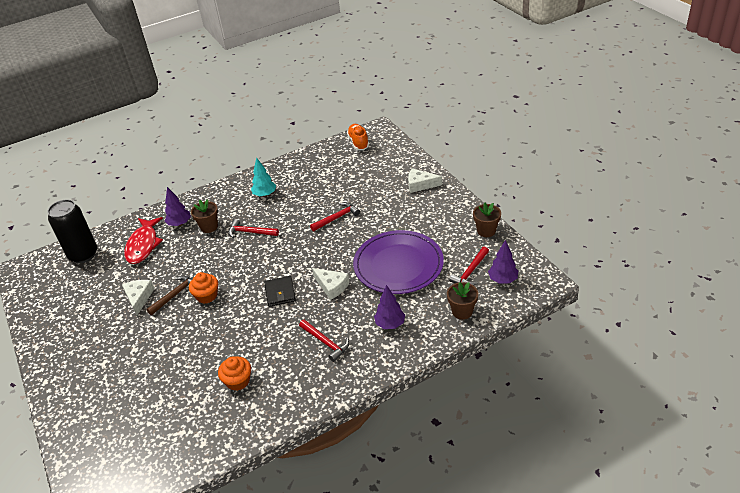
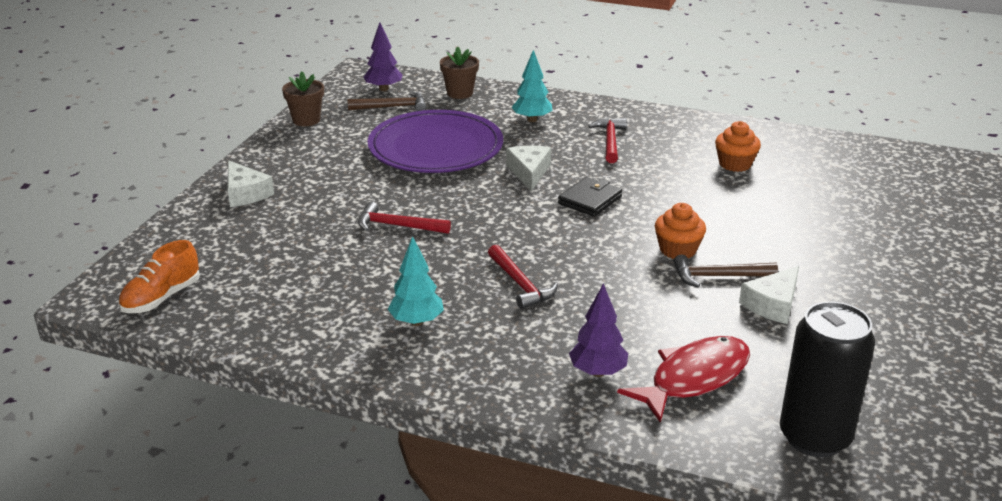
camera: 135 degrees left, 10 degrees down
brown flower pot [191,199,218,233] -> none
purple tree [374,285,405,329] -> turquoise tree [511,50,552,122]
red hammer [449,247,489,286] -> brown hammer [348,92,426,111]

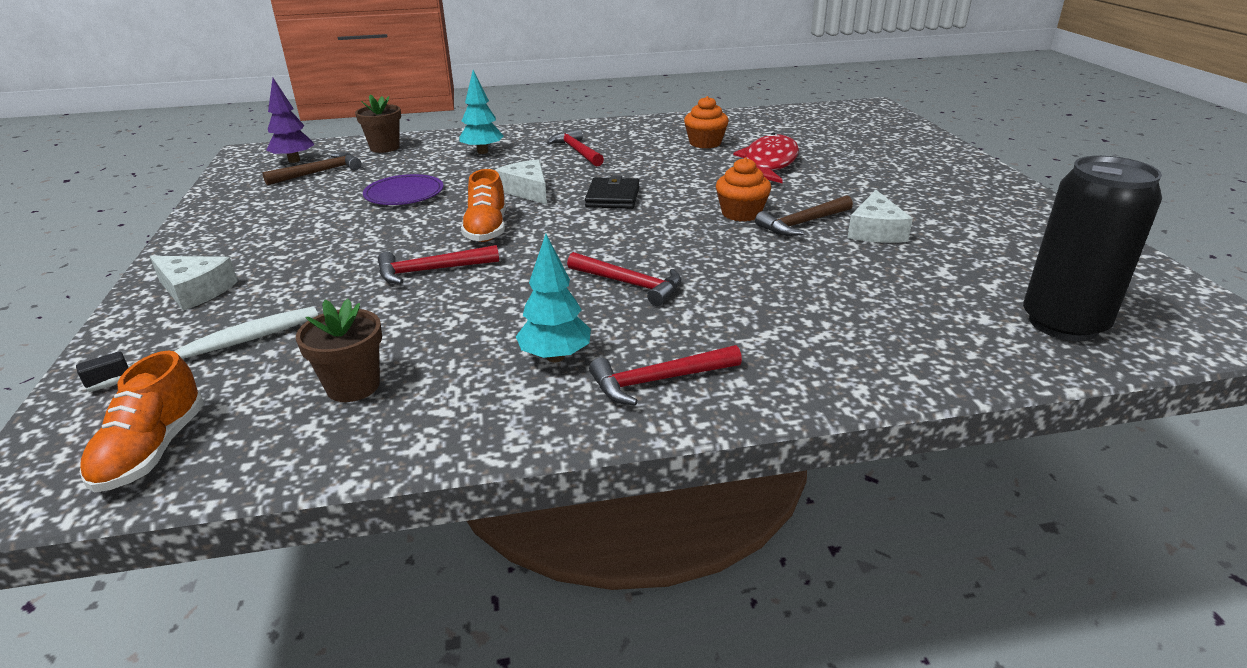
camera: 30 degrees left, 0 degrees up
brown flower pot [282,72,324,126] -> brown flower pot moved to [296,299,382,402]
purple plate [368,110,503,173] -> purple plate [363,174,444,205], size x0.50
purple tree [569,283,628,377] -> none
red fish [617,336,750,423] -> red fish moved to [733,133,799,183]
none -> white toothbrush [76,306,318,392]
none -> orange shoe [461,169,506,242]
none -> red hammer [589,345,742,406]

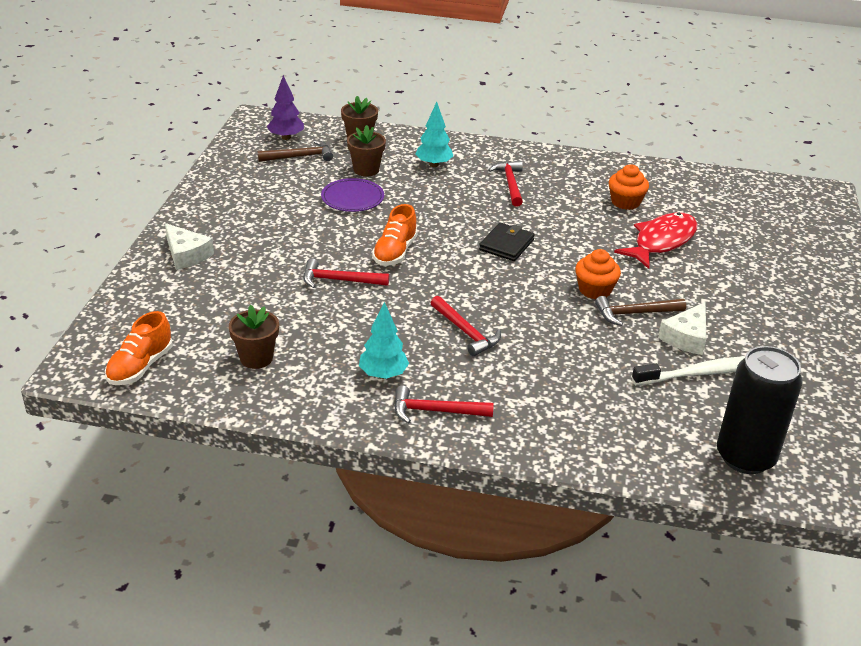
camera: 20 degrees right, 5 degrees up
white toothbrush [76,306,318,392] -> white toothbrush moved to [632,356,746,385]
white cheese [495,159,547,205] -> none
none -> brown flower pot [347,125,386,177]

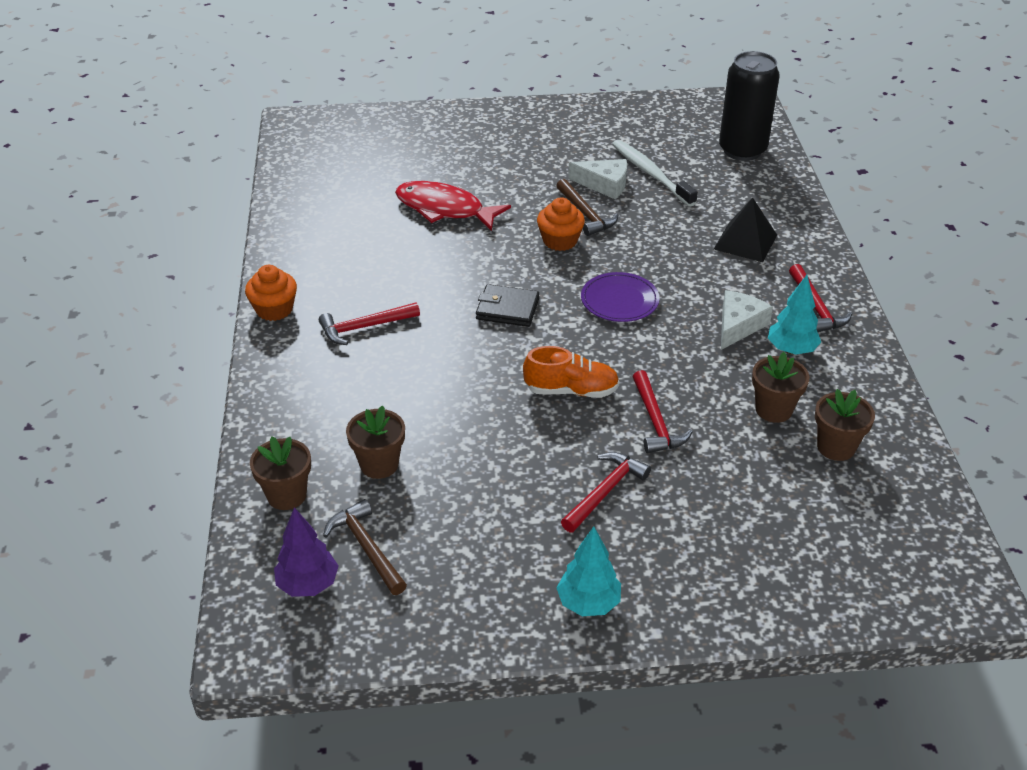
camera: 105 degrees left, 5 degrees up
orange shoe [105,311,172,385] -> none
white cheese [165,223,214,270] -> white cheese moved to [721,290,773,350]
purple plate [321,178,384,212] -> purple plate moved to [581,272,660,322]
turquoise tree [415,102,453,167] -> turquoise tree moved to [556,526,621,616]
red hammer [431,296,501,356] -> red hammer moved to [561,452,651,532]
orange cupcake [609,164,649,210] -> orange cupcake moved to [245,265,297,321]
none -> black pyramid [714,197,777,262]
none -> brown flower pot [752,352,810,423]

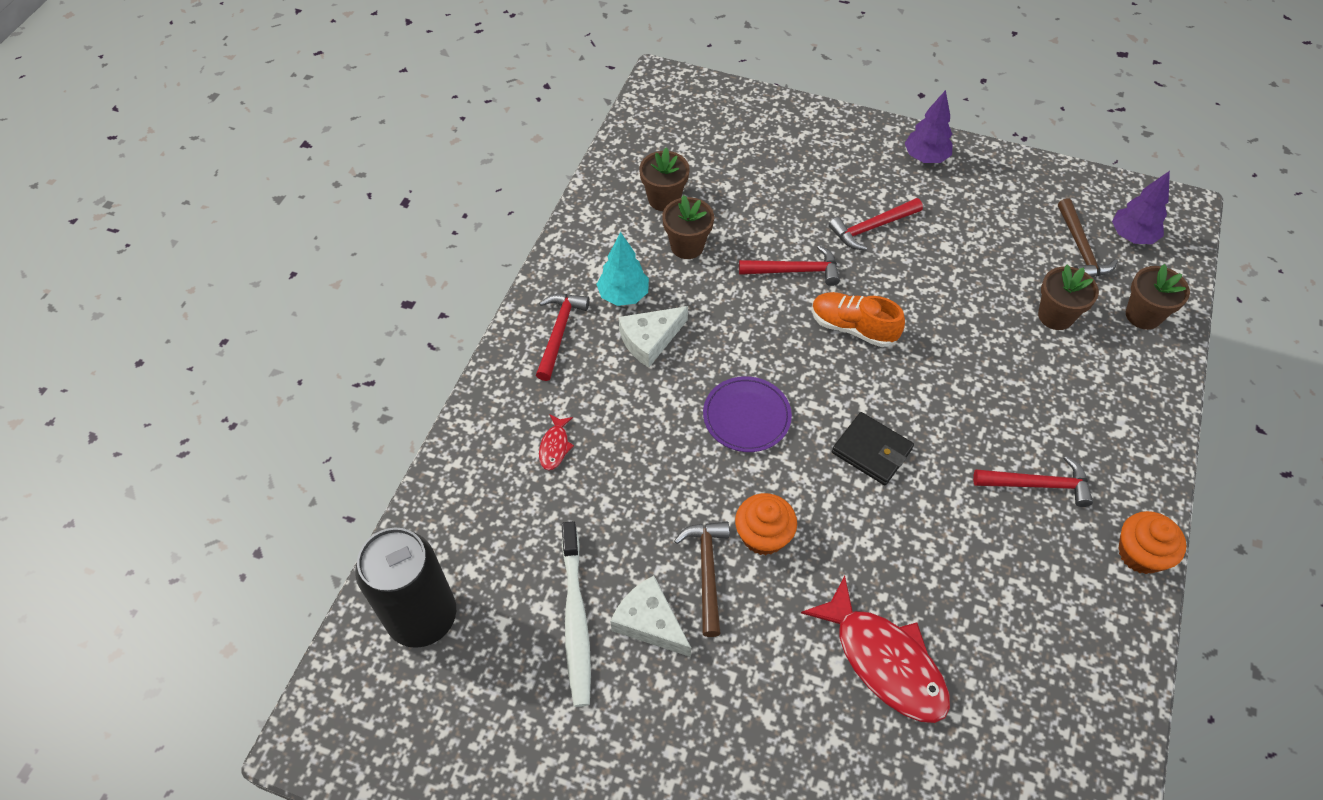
camera: 155 degrees left, 15 degrees up
turquoise tree [556,526,621,616] -> purple tree [905,90,953,163]
red hammer [633,370,693,453] -> red hammer turned 75 degrees clockwise [739,245,840,286]
black pyramid [714,197,777,262] -> red fish [539,415,574,470]

